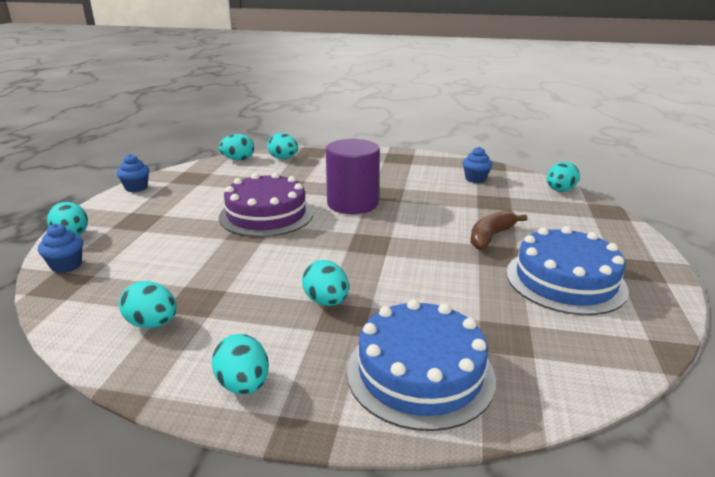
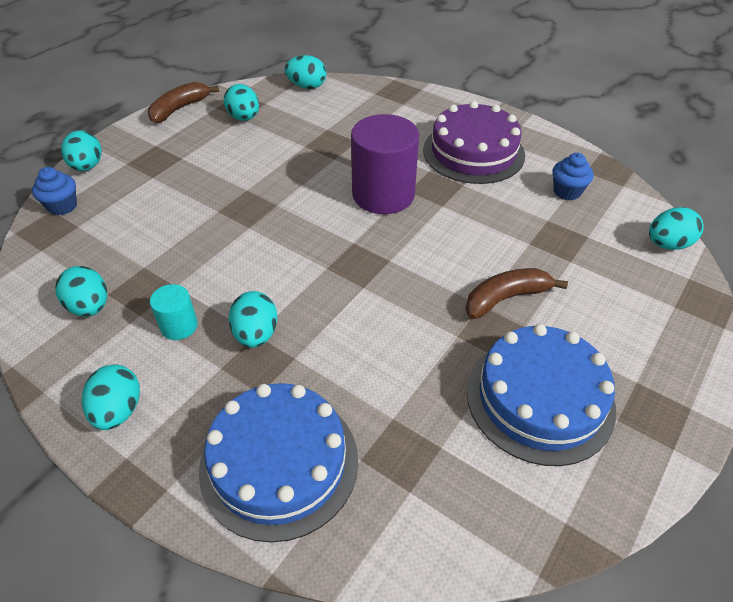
camera: 25 degrees right, 20 degrees up
blue cupcake [117,154,149,192] -> brown banana [148,82,219,123]
purple cake [219,172,313,237] -> purple cake moved to [423,101,525,184]
turquoise egg [267,133,298,159] -> turquoise egg moved to [224,84,259,121]
none -> turquoise cylinder [150,284,198,340]

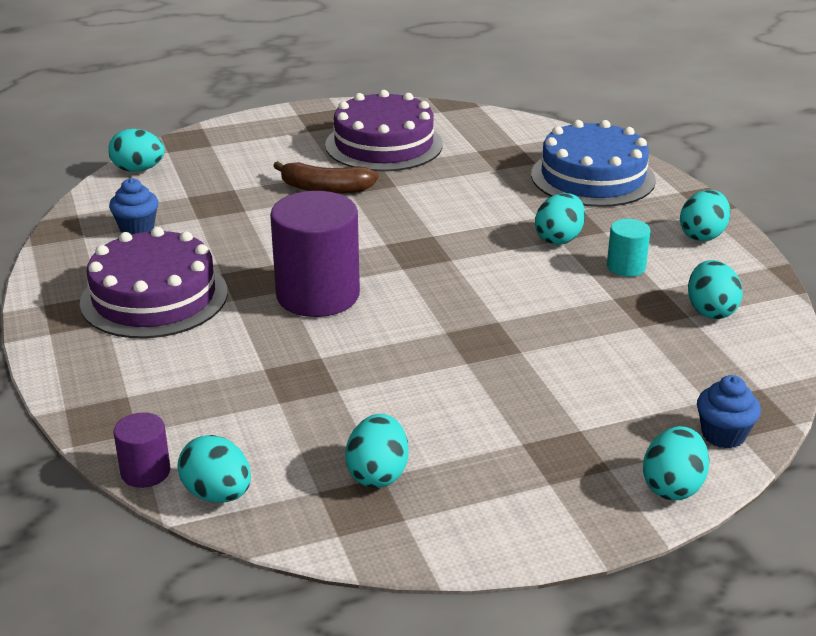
camera: 145 degrees left, 15 degrees down
brown banana [148,82,219,123] -> none
blue cake [467,324,616,466] -> purple cake [325,90,443,171]
none -> purple cylinder [114,412,170,488]

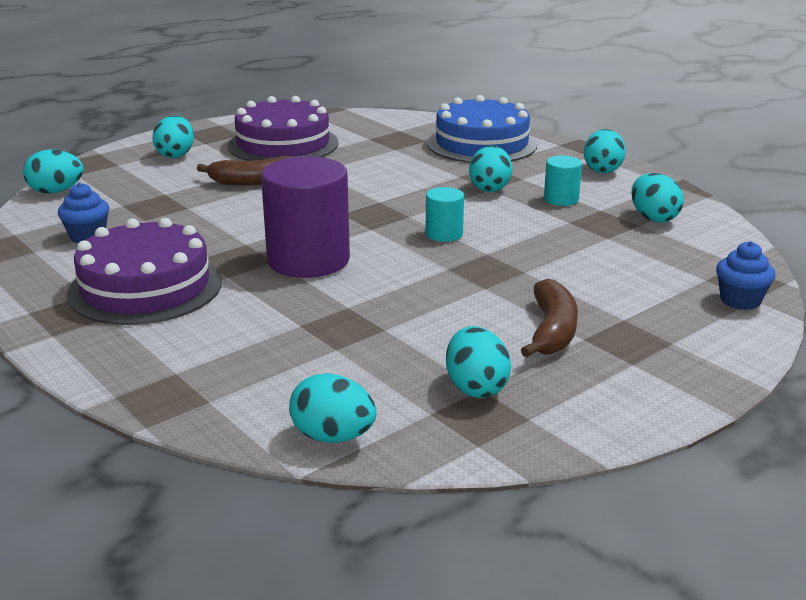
camera: 20 degrees left, 5 degrees down
purple cylinder [114,412,170,488] -> none
turquoise egg [643,426,709,500] -> turquoise egg moved to [152,115,194,158]
none -> turquoise cylinder [425,187,464,242]
none -> brown banana [521,279,578,357]

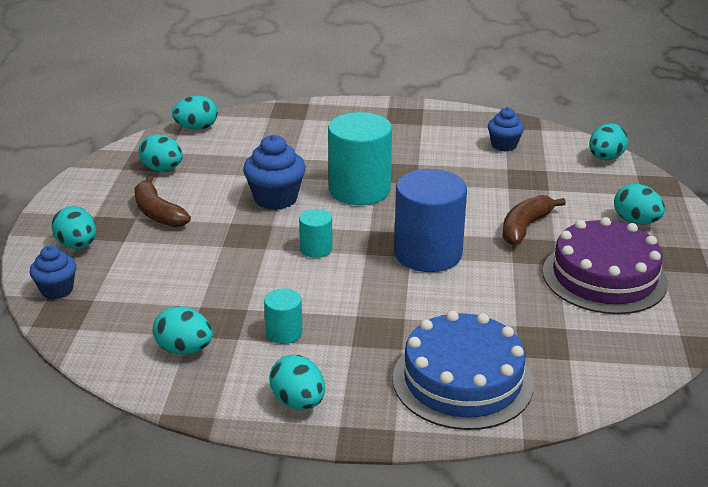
camera: 135 degrees right, 5 degrees up
purple cake [67,218,222,325] -> none
purple cylinder [261,156,350,278] -> turquoise cylinder [328,112,392,205]
turquoise egg [469,146,512,192] -> turquoise egg moved to [51,206,96,249]
none -> blue cupcake [243,135,306,210]
none -> blue cylinder [394,169,467,272]

